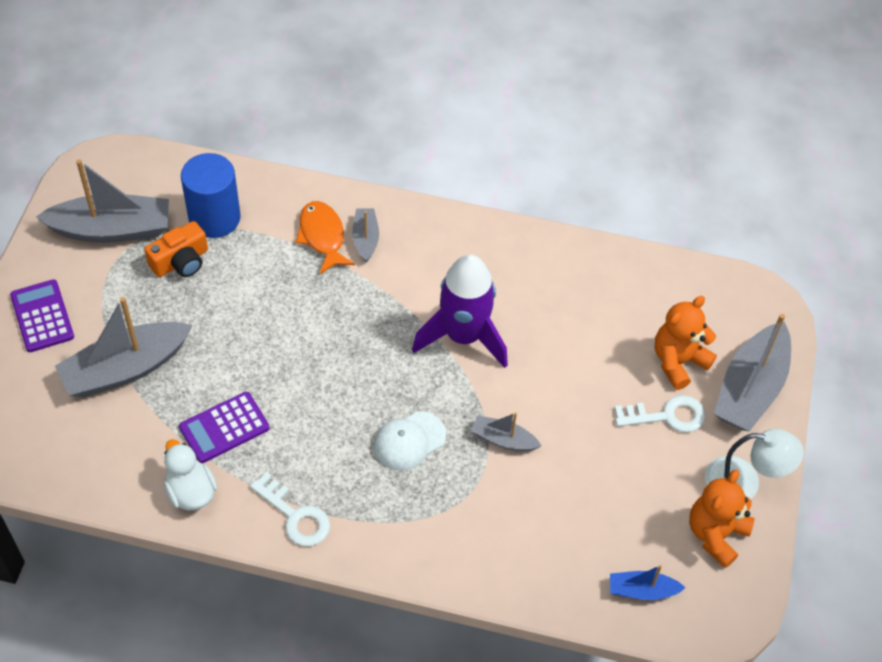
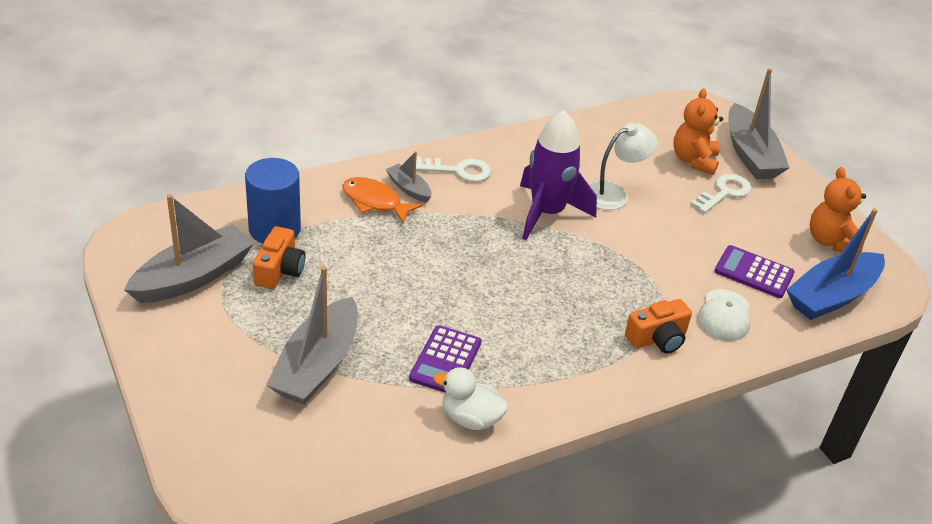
camera: 40 degrees left, 15 degrees down
purple calculator [10,279,74,352] -> purple calculator moved to [715,245,795,298]
white key [250,472,330,546] -> white key moved to [416,157,491,182]
white cap [373,411,446,471] -> white cap moved to [697,289,750,341]
grey boat [471,412,541,451] -> none
blue boat [610,565,686,600] -> blue boat [787,208,885,320], size x1.99
white lamp [705,429,804,499] -> white lamp moved to [589,123,658,210]
none -> orange camera [625,299,692,353]

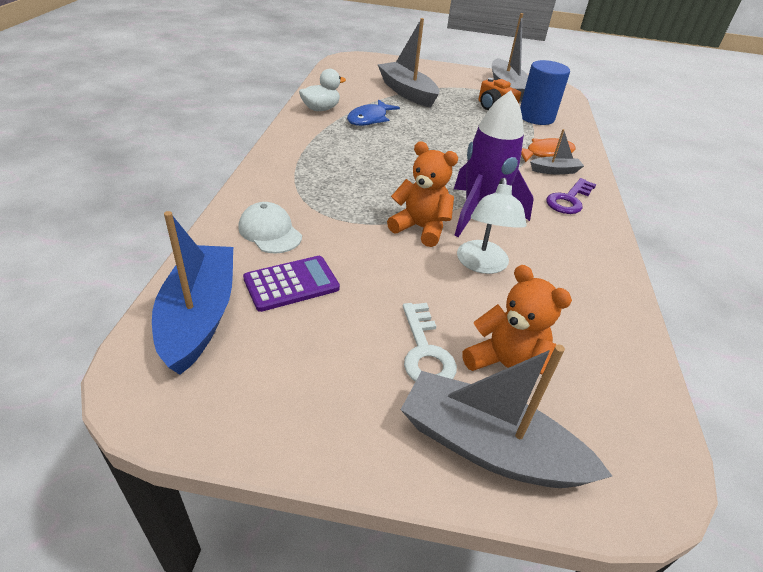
camera: 125 degrees right, 0 degrees up
purple calculator [409,325,482,393] -> blue fish [347,99,400,126]
white key [416,157,491,182] -> purple key [546,178,596,214]
orange camera [625,299,692,353] -> none
orange teddy bear [810,167,866,253] -> orange teddy bear moved to [387,141,458,247]

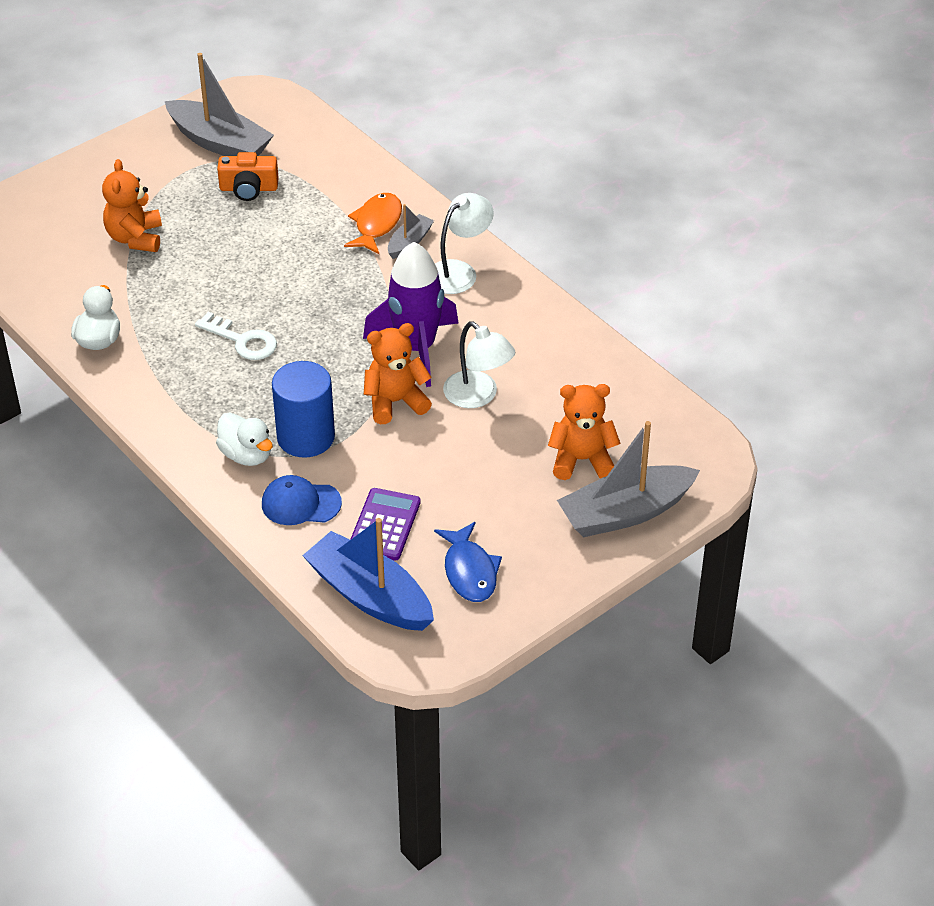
camera: 45 degrees left, 5 degrees up
white cap [238,202,302,253] -> blue cap [262,475,342,525]
blue fish [347,99,400,126] -> blue fish moved to [434,522,502,602]
grey boat [377,18,439,108] -> orange teddy bear [102,159,162,252]
white key [403,303,457,382] -> white key moved to [195,312,277,360]
blue cylinder [520,60,570,125] -> blue cylinder moved to [272,361,335,458]
purple key [546,178,596,214] -> white lamp [435,193,494,294]
none -> white duck [216,413,273,466]

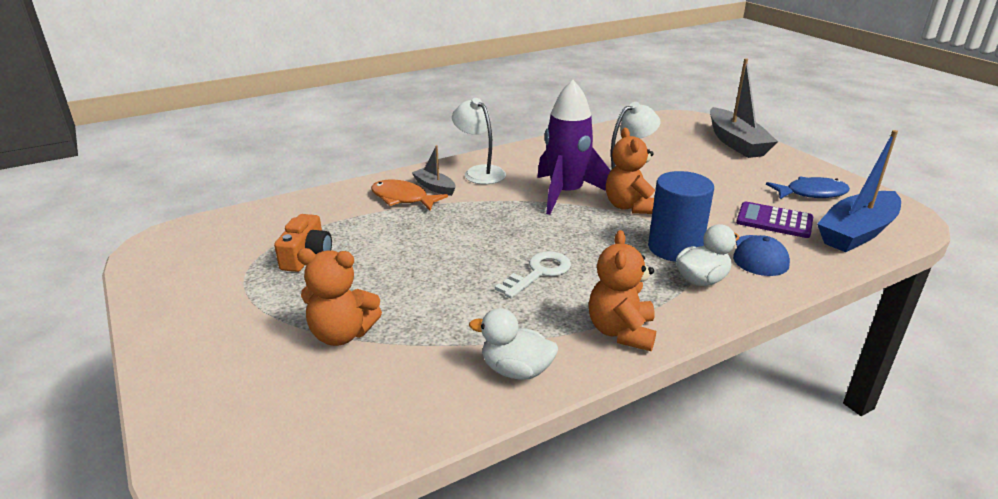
camera: 80 degrees left, 15 degrees down
grey boat [165,53,274,156] -> none
orange teddy bear [548,384,621,480] -> orange teddy bear moved to [589,230,656,351]

